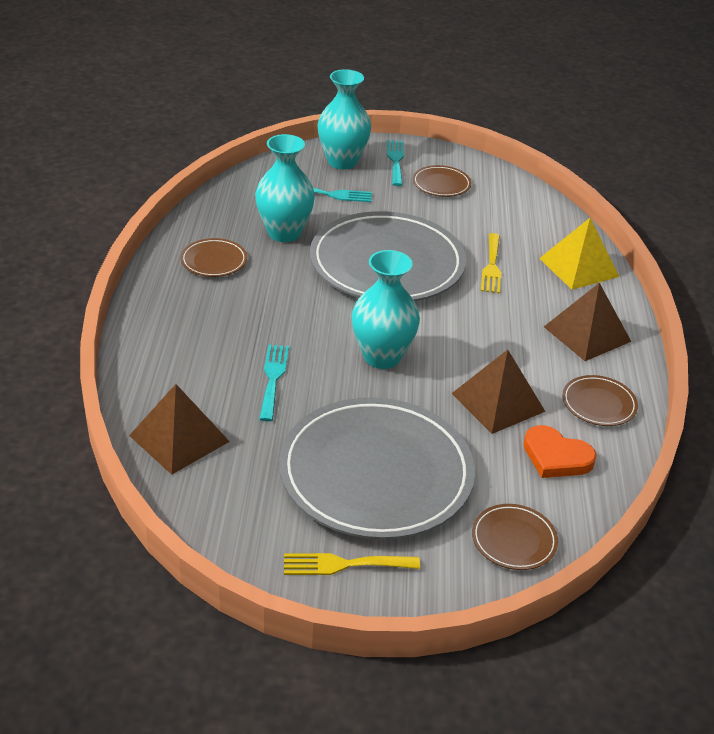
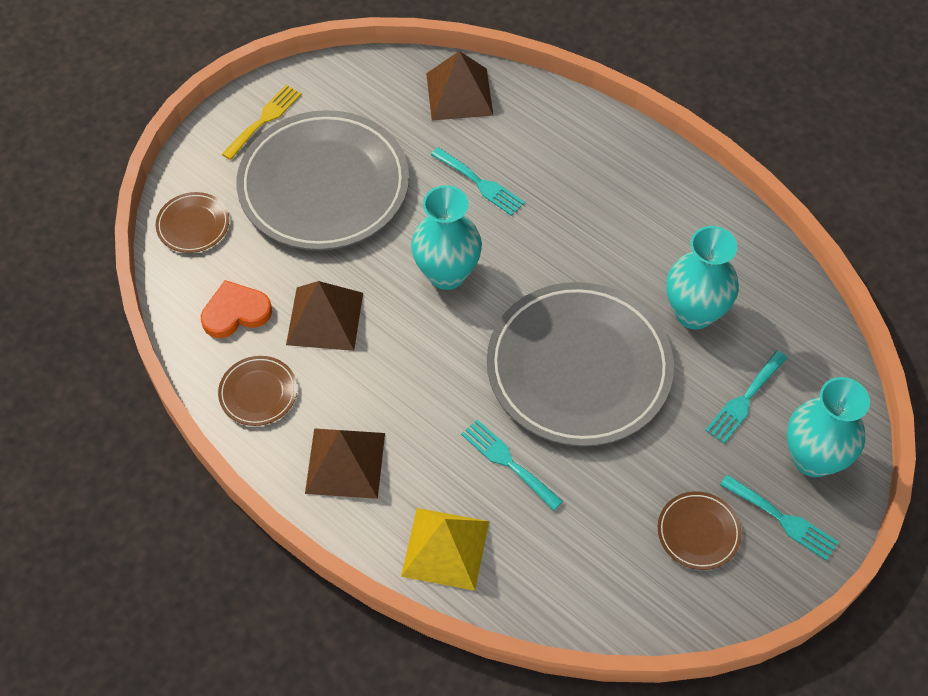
camera: 130 degrees right, 20 degrees up
brown plate [181,238,247,277] -> none
yellow fork [481,233,501,294] -> turquoise fork [461,419,563,511]

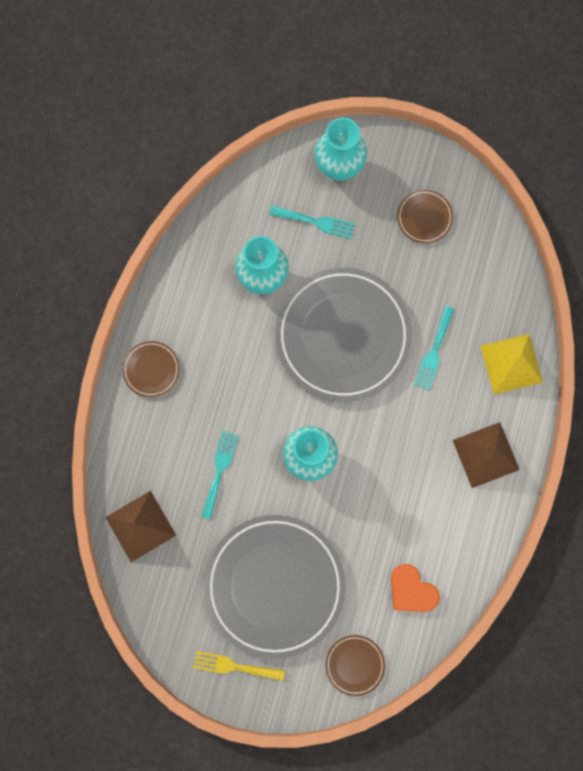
camera: 115 degrees left, 20 degrees up
brown plate [218,356,297,426] -> brown plate moved to [122,341,180,397]
brown pyramid [286,281,363,351] -> none
turquoise fork [720,474,839,561] -> none

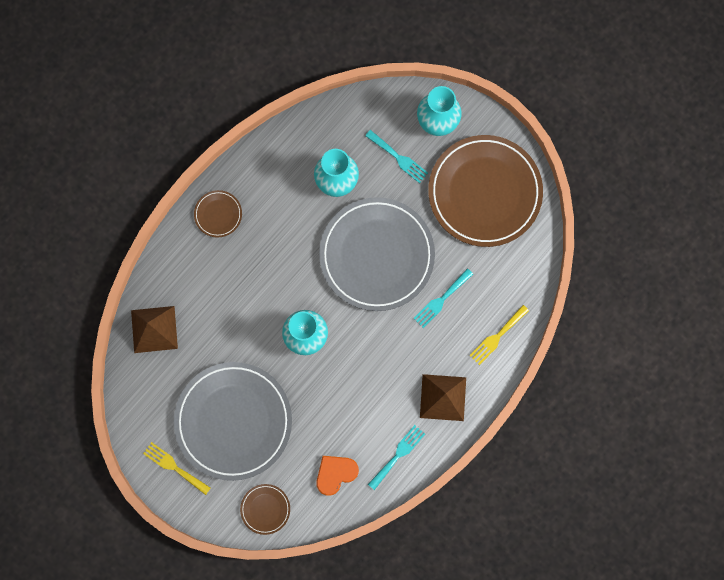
camera: 25 degrees right, 0 degrees up
turquoise fork [201,431,239,519] -> turquoise fork moved to [368,425,425,490]
orange heart [391,564,440,612] -> orange heart turned 75 degrees clockwise [316,456,359,496]
brown plate [397,190,453,244] -> brown plate [428,135,543,247], size x2.38
yellow pyramid [480,334,543,394] -> yellow fork [469,305,529,365]

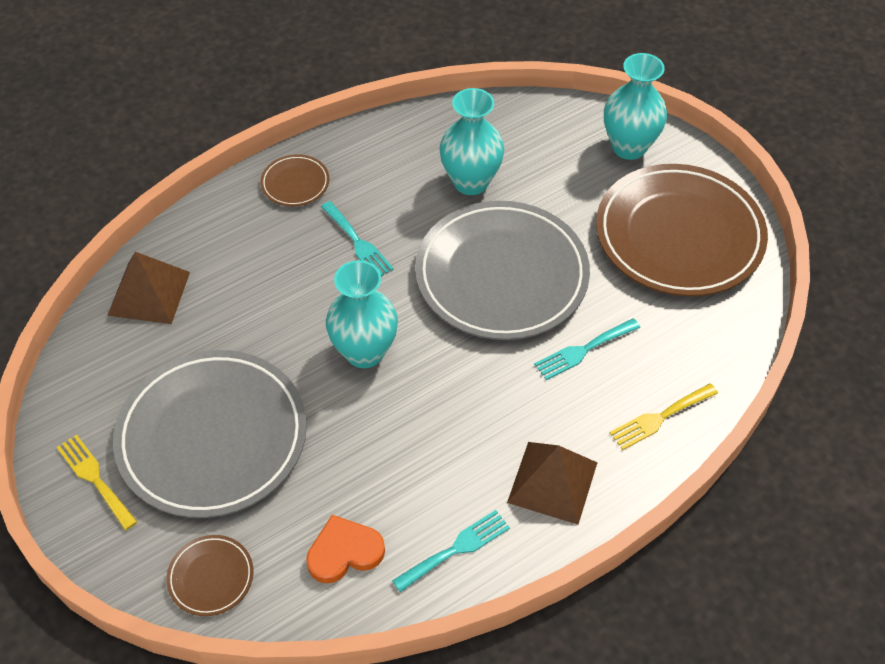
camera: 15 degrees right, 25 degrees down
turquoise fork [365,130,428,183] -> turquoise fork moved to [321,201,394,276]

